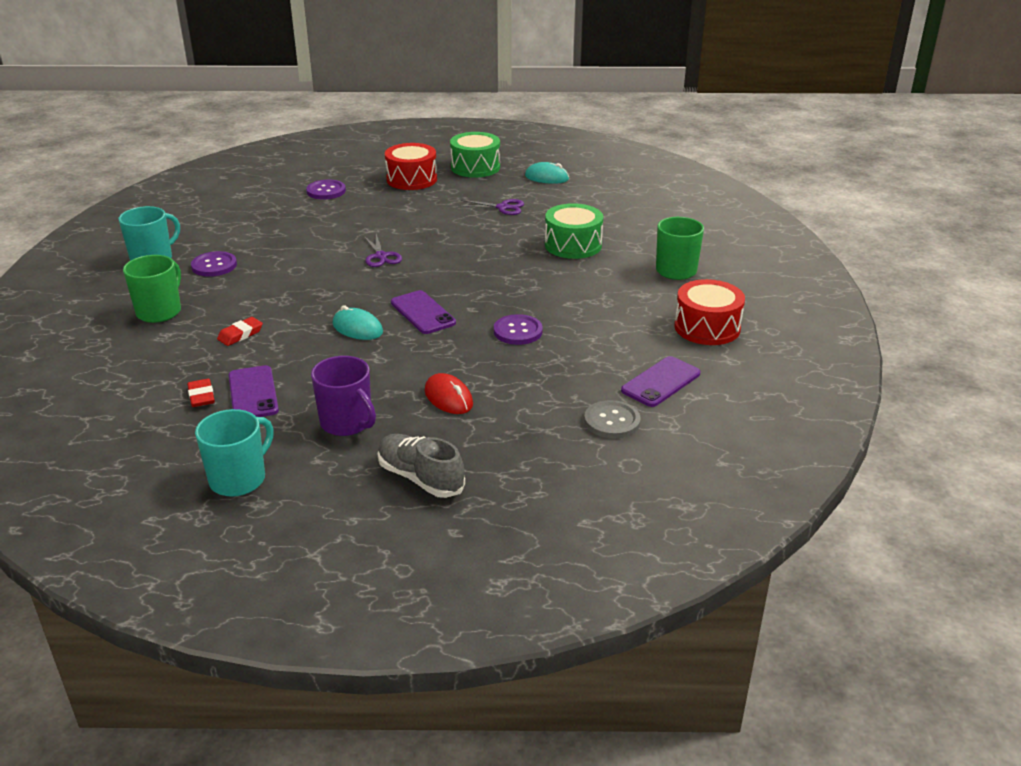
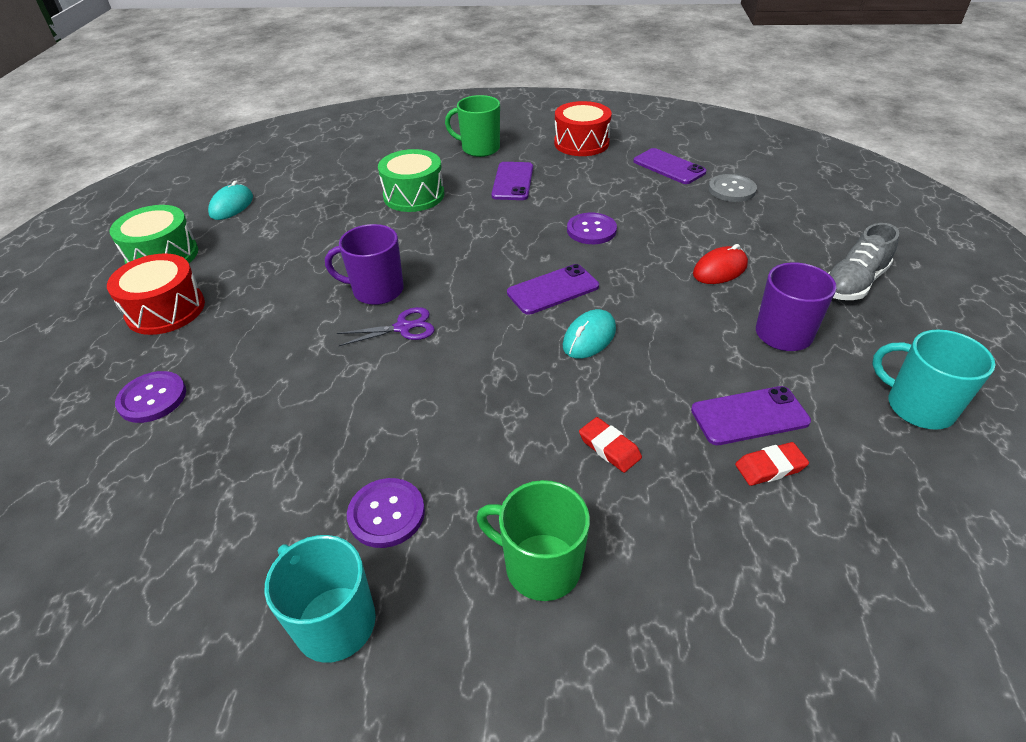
camera: 85 degrees left, 10 degrees up
purple scissors [459,199,524,215] -> none
none -> purple mug [325,224,404,305]
none -> purple phone [492,162,533,200]

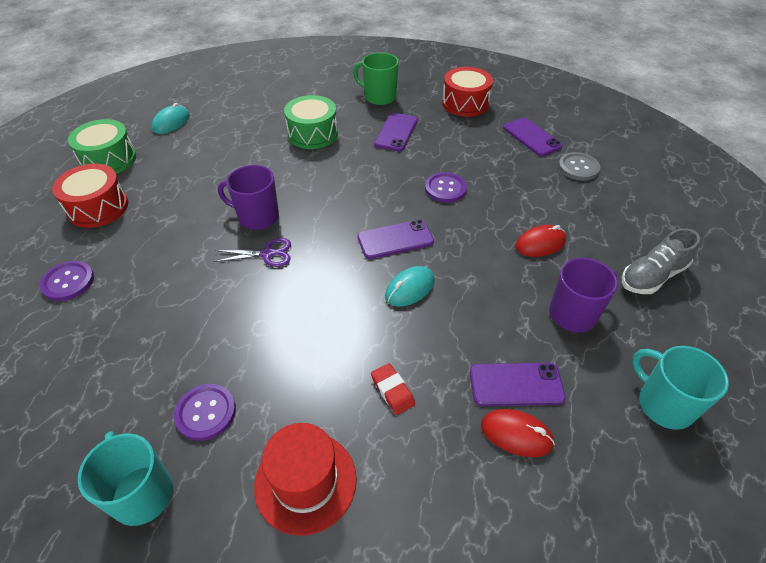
camera: 10 degrees right, 5 degrees up
green mug [477,480,590,601] -> red hat [254,423,357,536]
red eraser [735,442,809,486] -> red mouse [481,409,555,457]

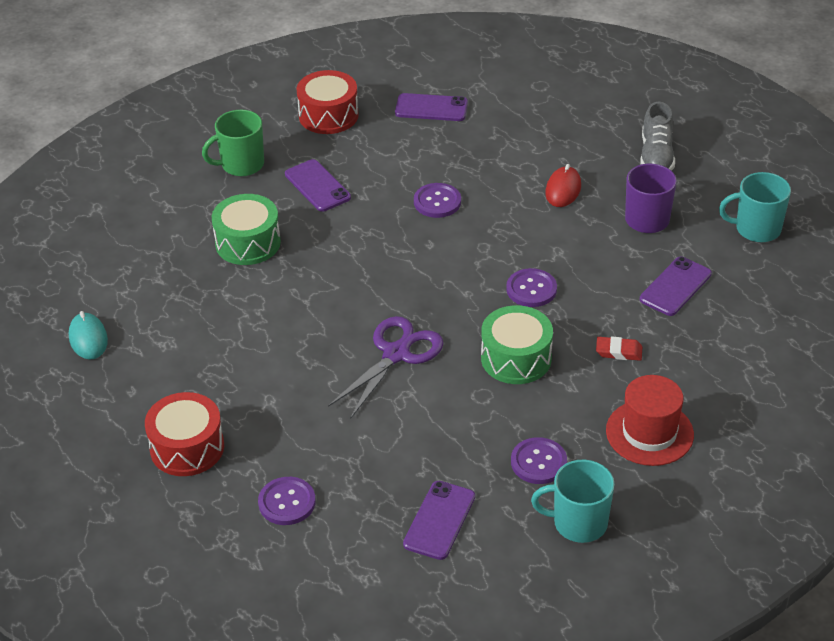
camera: 50 degrees left, 5 degrees down
green drum [68,119,136,174] -> green drum moved to [481,305,553,384]
purple scissors [214,238,291,267] -> purple scissors [328,316,444,419], size x1.66
purple mug [218,165,279,230] -> none
purple phone [357,219,434,259] -> purple phone moved to [403,481,475,560]
turquoise mouse [385,266,435,307] -> purple button [506,268,557,307]
red mouse [481,409,555,457] -> none
grey button [558,152,600,181] -> none

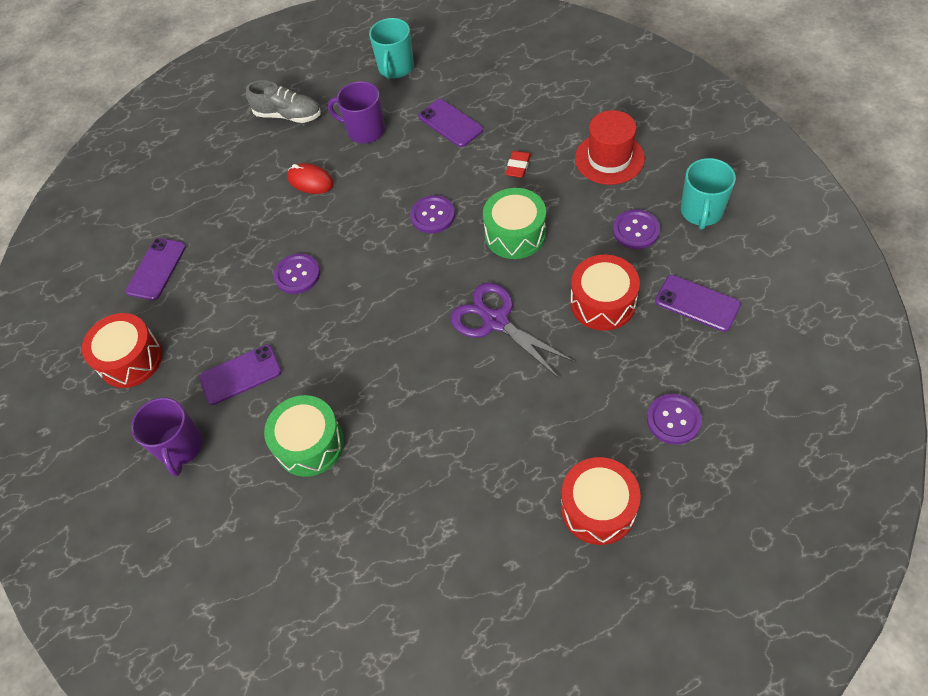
camera: 75 degrees left, 15 degrees up
turquoise mouse [69,311,108,360] -> none
green mug [202,110,264,176] -> purple mug [131,397,203,476]
none -> red drum [570,255,640,331]

